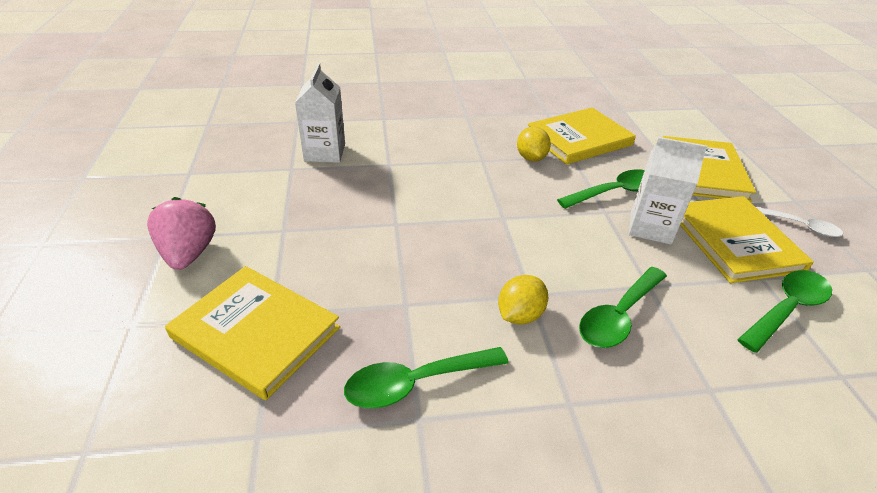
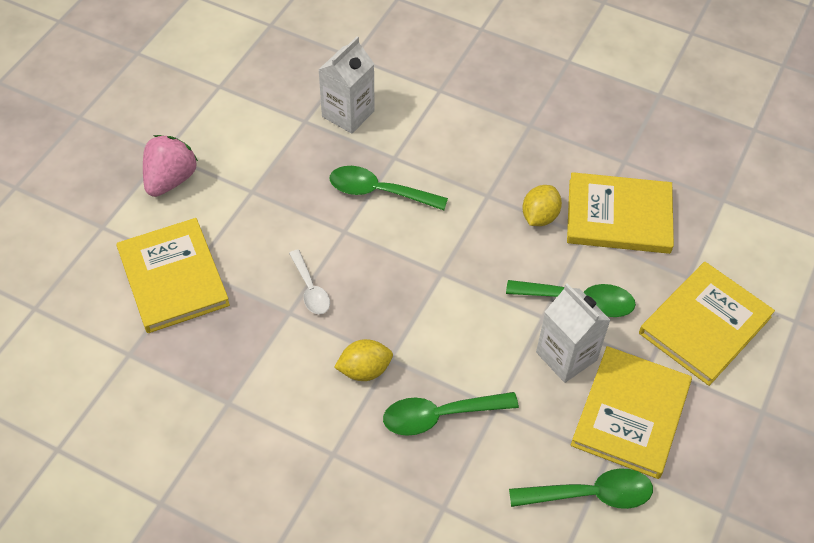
camera: 35 degrees right, 15 degrees up
green spoon [344,347,509,409] -> green spoon moved to [329,166,448,210]
white spoon [755,206,843,237] -> white spoon moved to [289,250,330,314]

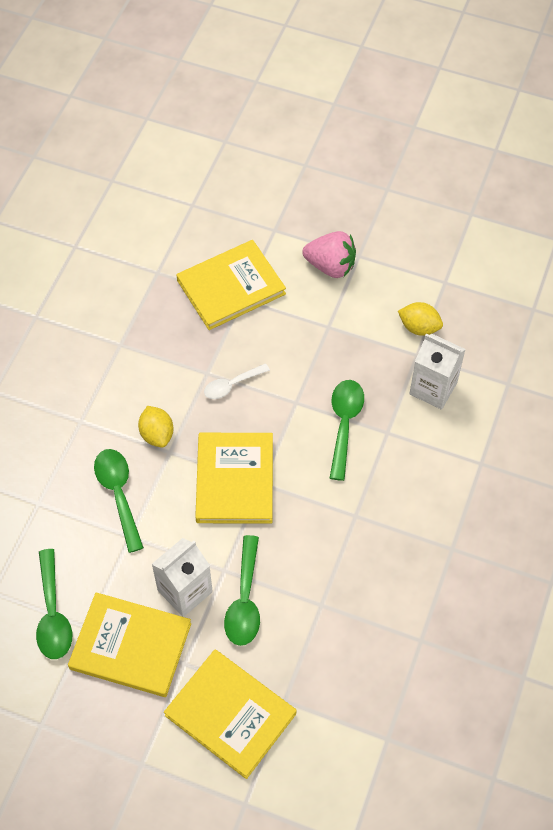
camera: 85 degrees right, 5 degrees up
yellow lemon [522,185,562,226] -> yellow lemon moved to [398,302,443,336]
yellow book [567,172,674,254] -> yellow book moved to [195,433,273,524]

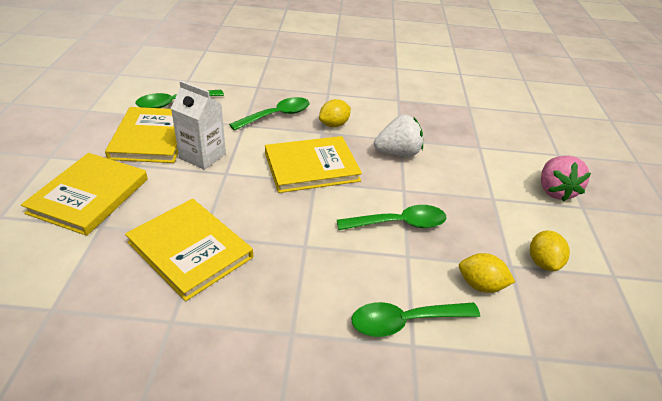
camera: 70 degrees right, 20 degrees down
yellow book [176,240,286,330] -> yellow book moved to [125,199,253,301]
white spoon [204,363,270,399] -> white strawberry [374,115,423,157]
green spoon [224,535,260,646] -> green spoon moved to [352,302,480,337]
white carton [409,334,466,410] -> yellow lemon [459,253,515,293]

